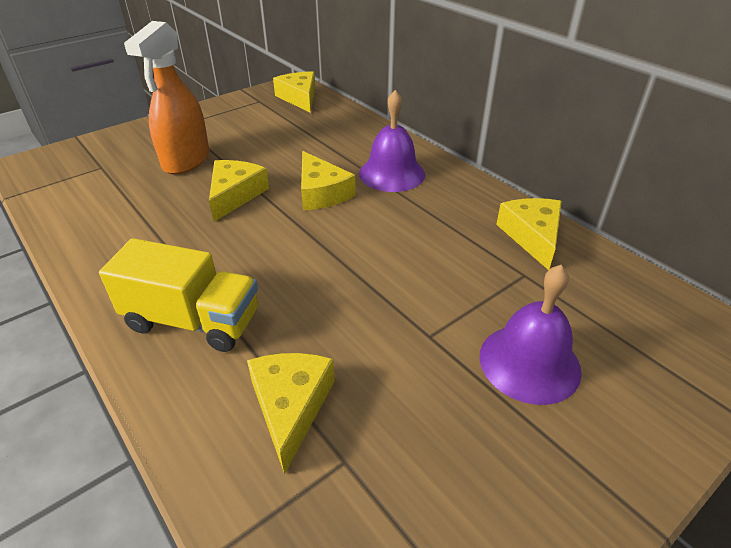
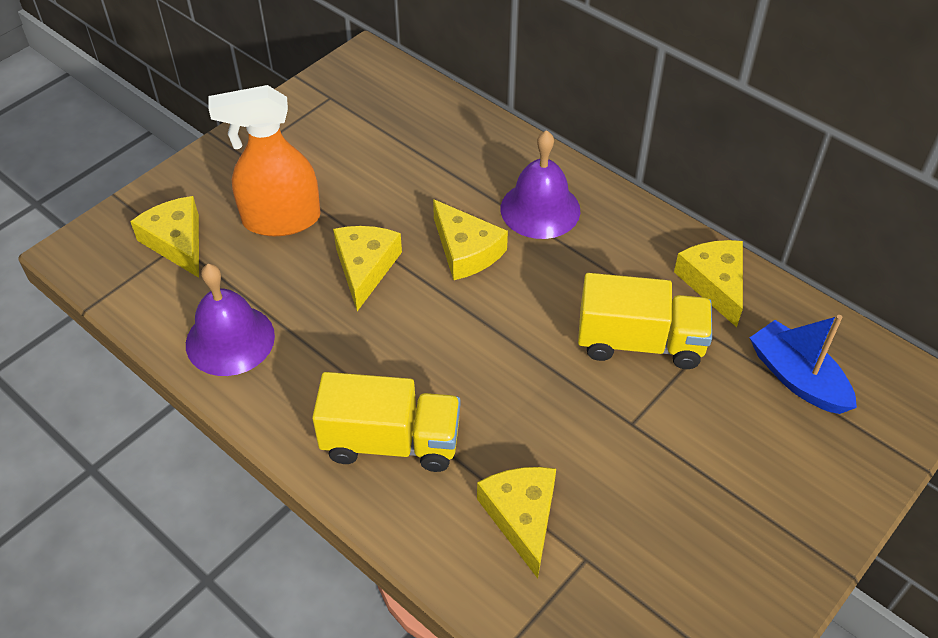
camera: 10 degrees left, 10 degrees up
orange spray bottle [124,21,209,175] -> orange spray bottle turned 75 degrees clockwise [208,85,321,236]
yellow cheese [273,71,315,113] -> yellow cheese moved to [130,196,199,278]
purple bell [480,265,582,405] -> purple bell moved to [186,264,275,376]
none -> yellow truck [578,273,712,369]
none -> blue boat [750,315,857,414]

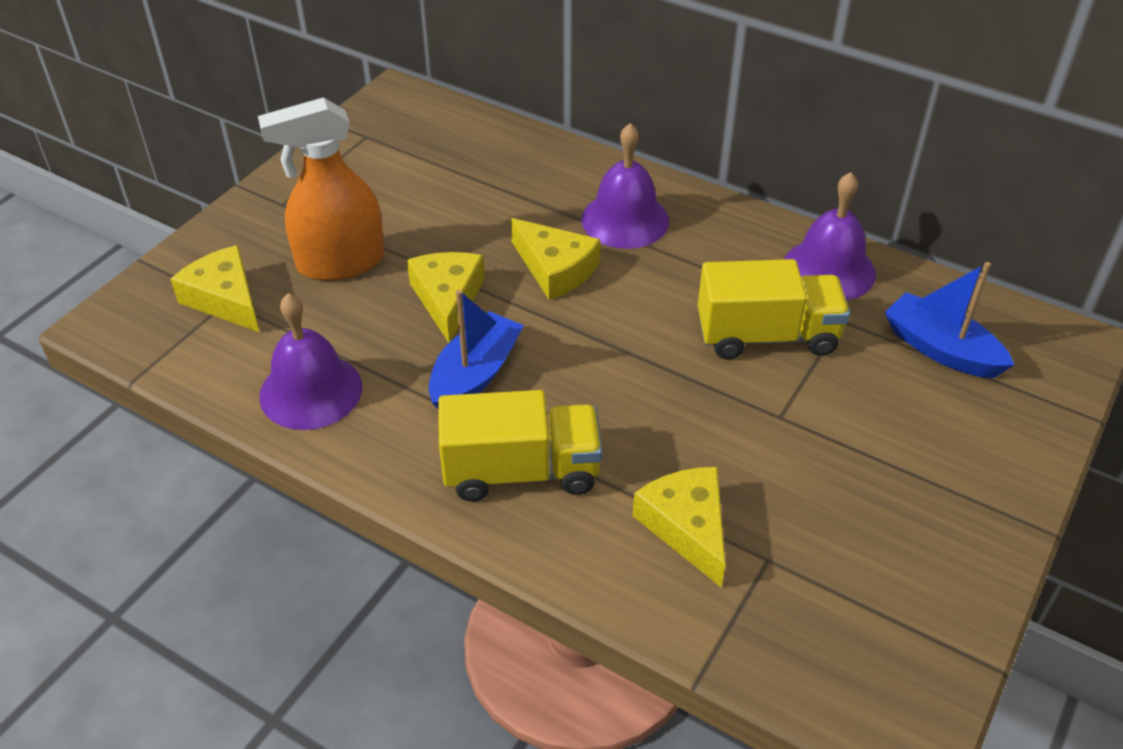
camera: 10 degrees left, 5 degrees down
yellow cheese [674,240,743,327] -> purple bell [784,172,876,300]
none -> blue boat [429,290,524,409]

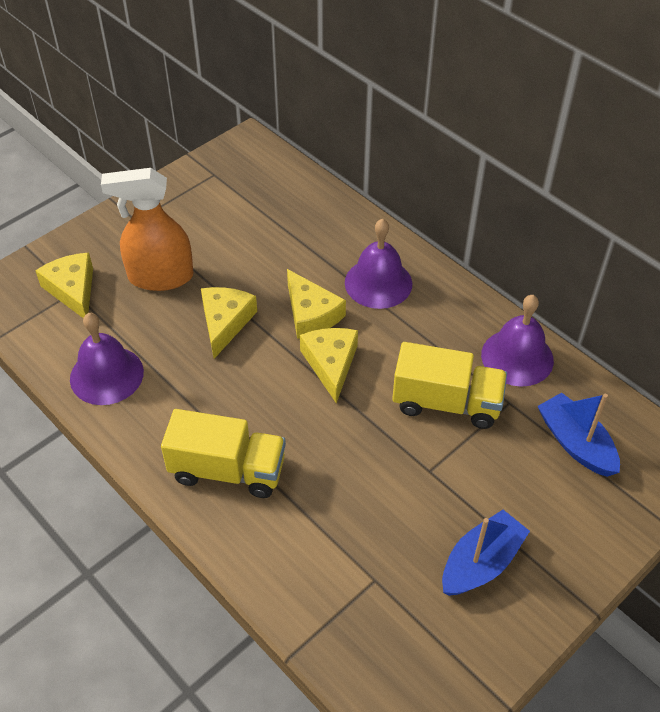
camera: 15 degrees right, 5 degrees up
blue boat [429,290,524,409] -> blue boat moved to [442,510,530,596]
yellow cheese [633,467,725,587] -> yellow cheese moved to [300,328,358,403]

